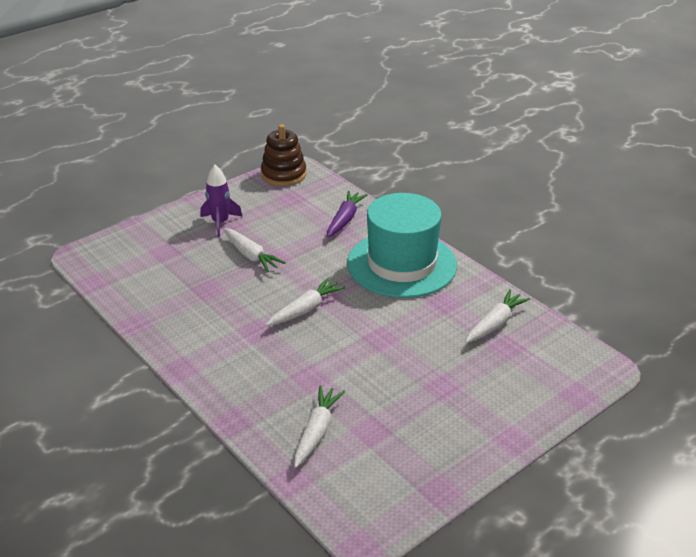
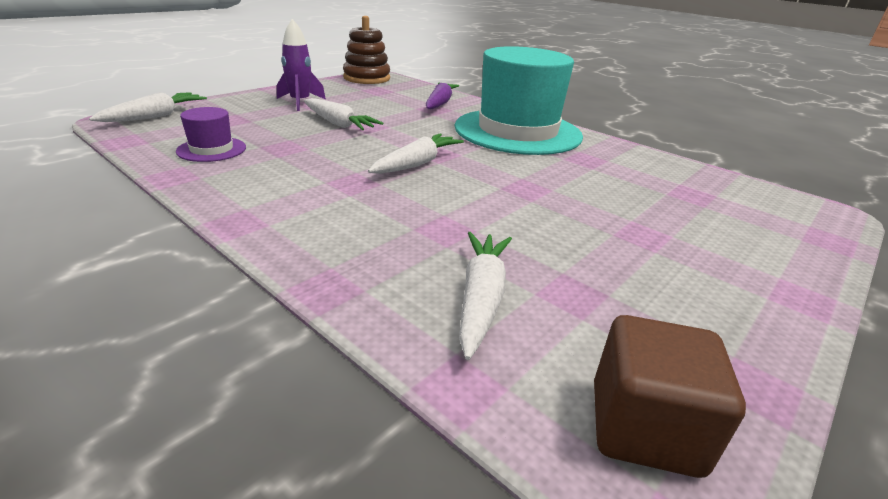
camera: 10 degrees left, 5 degrees down
white carrot [465,289,530,343] -> white carrot moved to [89,92,207,122]
none -> purple hat [176,107,246,162]
none -> brown cube [594,315,746,478]

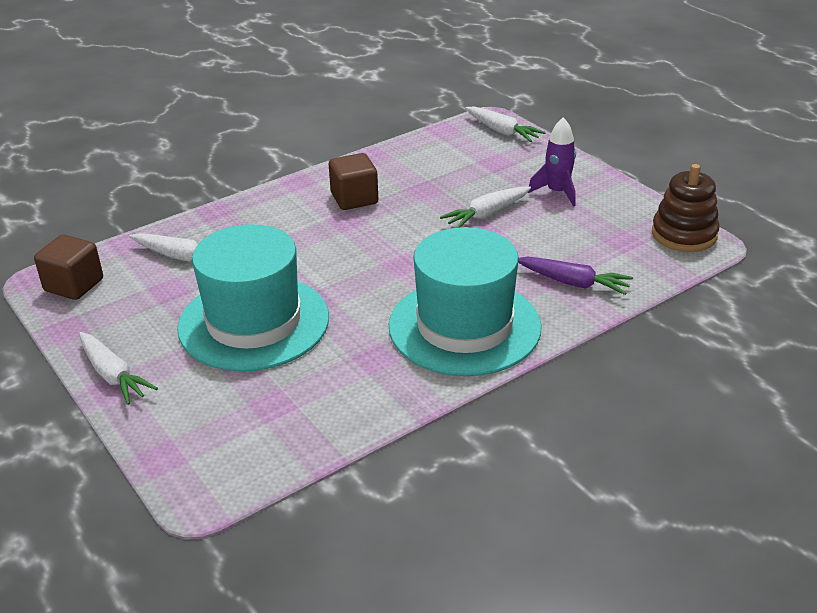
camera: 105 degrees right, 5 degrees up
purple hat [176,107,246,162] -> none
white carrot [368,133,464,174] -> white carrot moved to [79,332,158,405]
none -> turquoise hat [177,224,329,371]
none -> brown cube [329,153,378,210]

